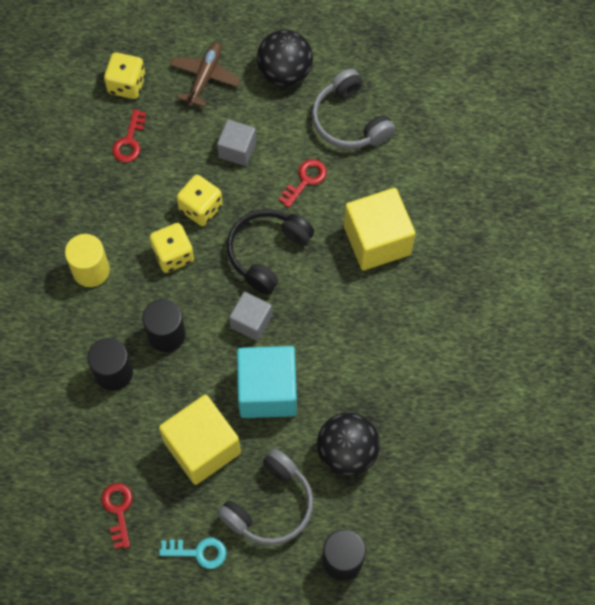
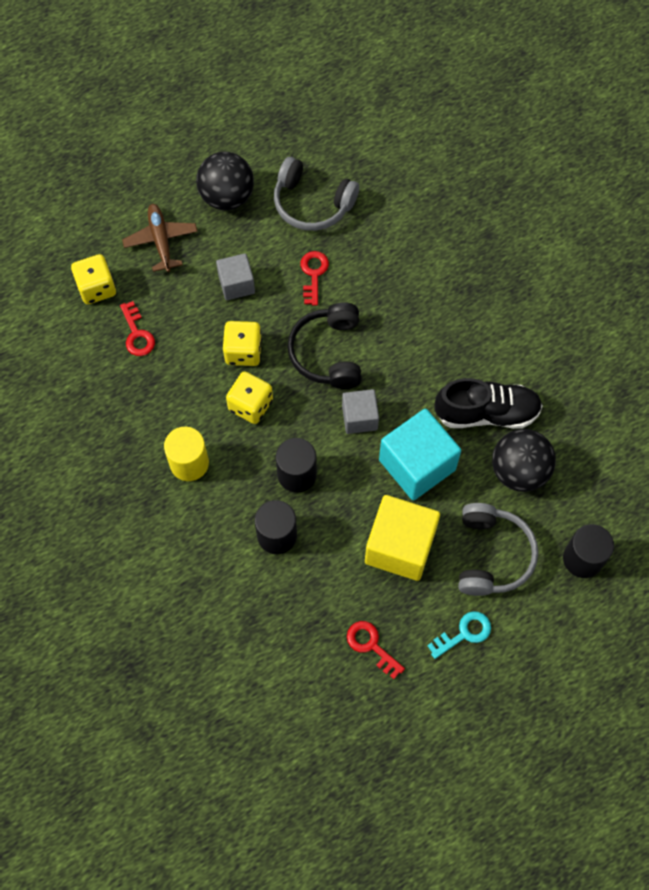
camera: 35 degrees left, 0 degrees up
yellow cube [344,188,415,270] -> none
none -> black shoe [435,378,543,429]

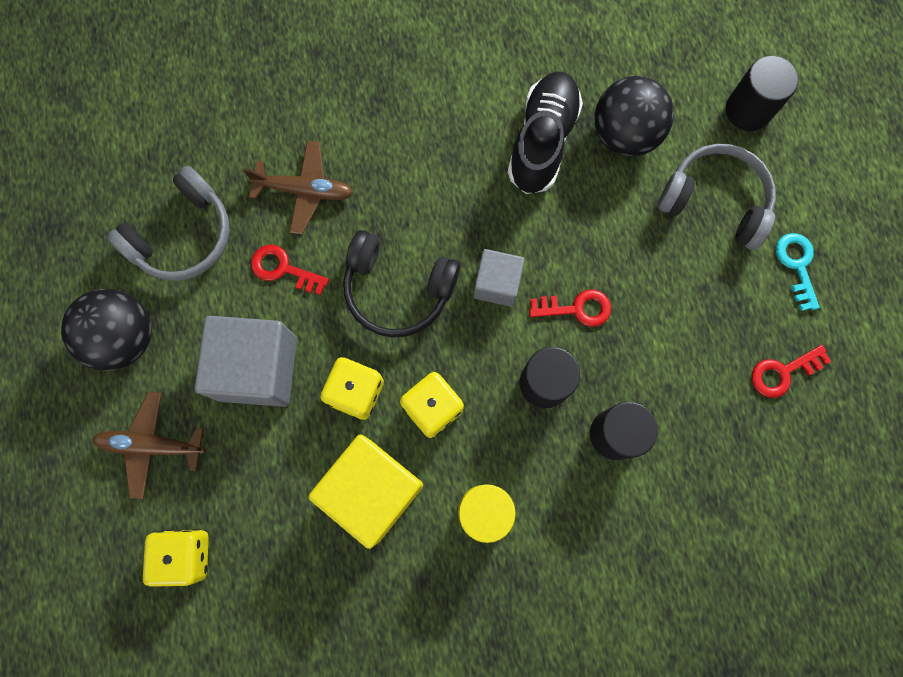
camera: 70 degrees left, 10 degrees up
red key [120,301,155,356] -> red key moved to [529,289,611,327]
grey cube [216,253,255,300] -> grey cube [194,316,297,407], size x1.73
yellow cube [365,495,440,581] -> yellow cube moved to [308,435,423,549]
turquoise cube [379,409,461,500] -> none
none -> brown plane [243,140,353,235]

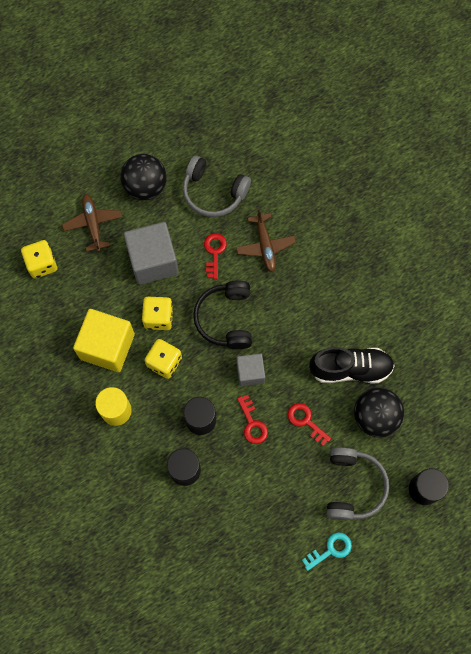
camera: 70 degrees right, 5 degrees down
red key [752,345,831,398] -> red key moved to [288,403,331,446]

